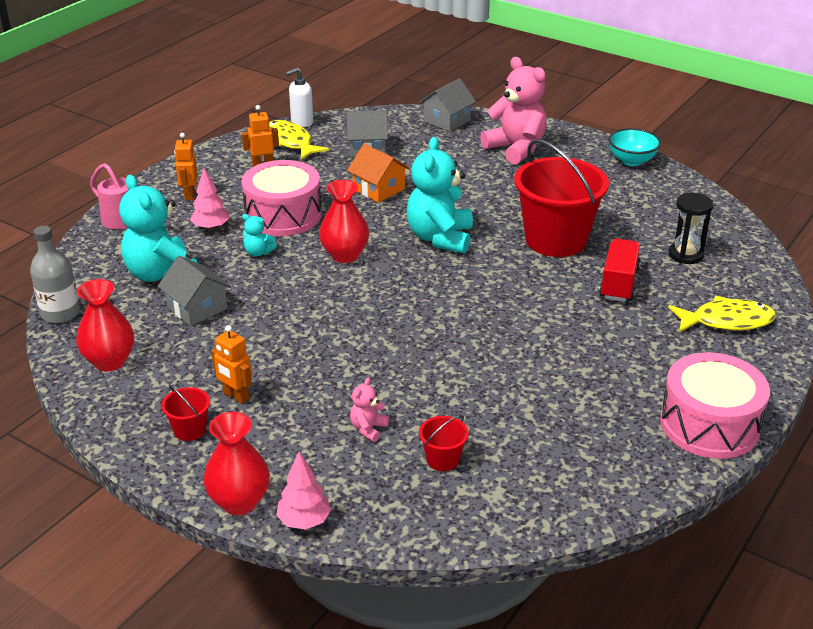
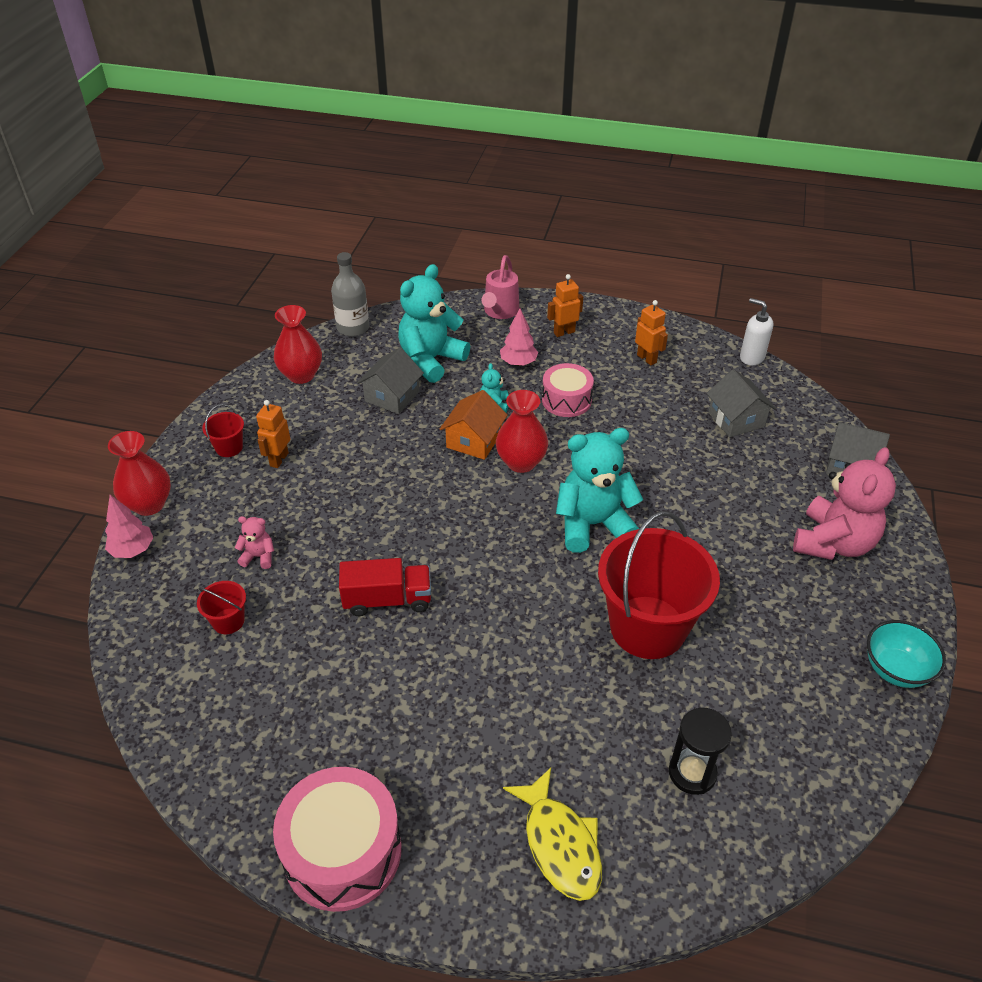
camera: 70 degrees right, 10 degrees up
pink drum [242,160,322,236] -> pink drum [542,363,594,417], size x0.63
yellow fish [269,120,329,160] -> none
orange house [347,144,410,203] -> orange house moved to [440,390,508,460]
red truck [599,239,641,302] -> red truck moved to [339,558,431,616]

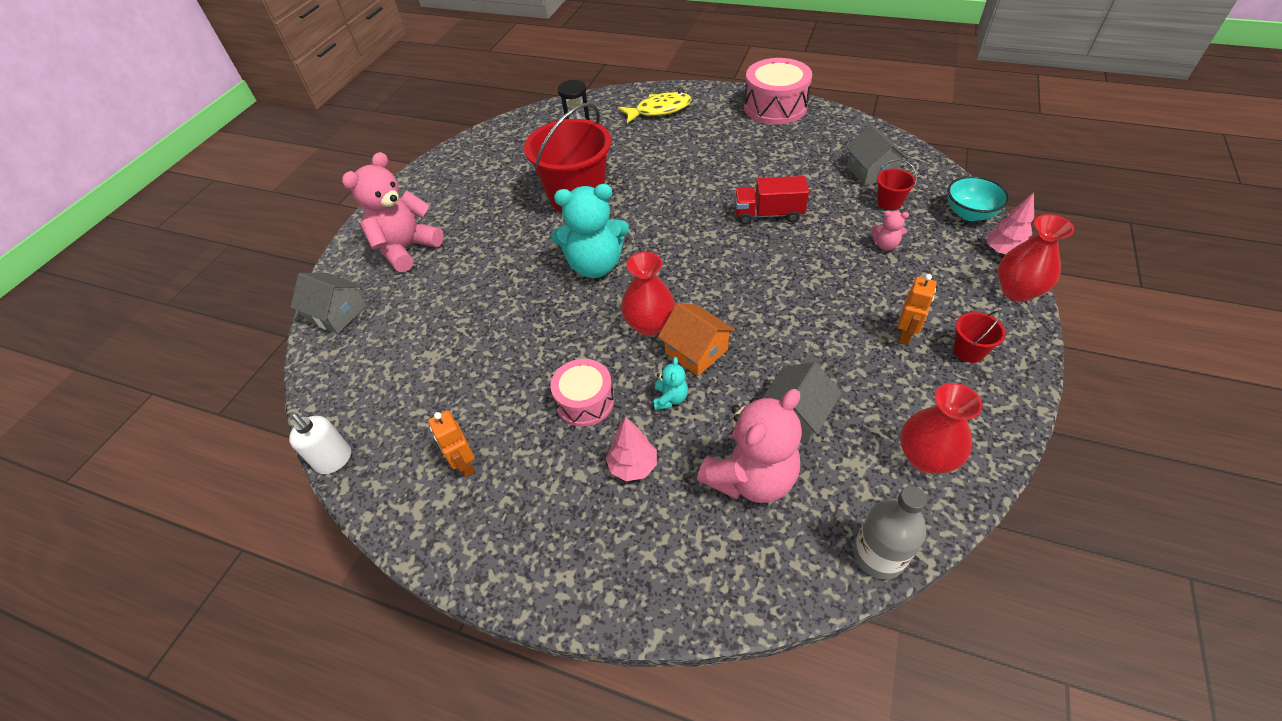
camera: 170 degrees left, 5 degrees up
turquoise teddy bear [398,264,470,383] -> pink teddy bear [697,389,802,503]
orange house [440,390,508,460] -> orange house turned 75 degrees counterclockwise [658,303,735,376]
pink watering can [481,255,519,319] -> none
yellow fish [503,768,602,901] -> yellow fish turned 90 degrees clockwise [618,92,692,123]
orange robot [547,274,583,337] -> none
grey house [707,369,776,437] -> grey house moved to [846,124,908,186]
turquoise bowl [867,620,946,688] -> turquoise bowl moved to [947,176,1009,221]

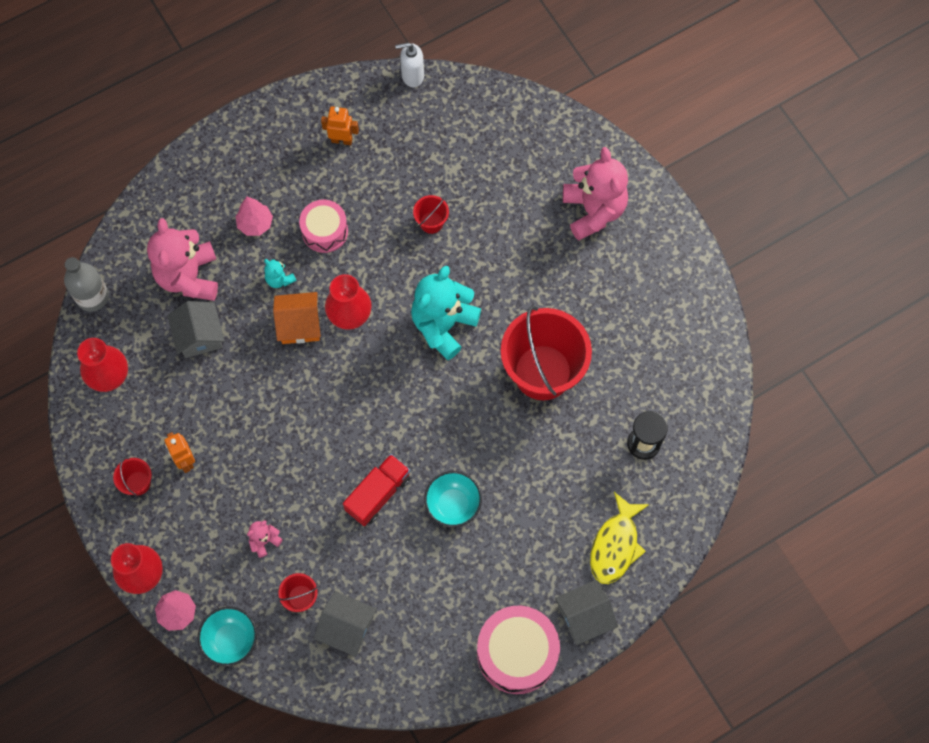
camera: 125 degrees right, 20 degrees up
grey house [291,273,366,334] -> grey house moved to [555,580,618,645]
none -> red bucket [413,195,449,234]
none -> turquoise bowl [424,471,482,527]

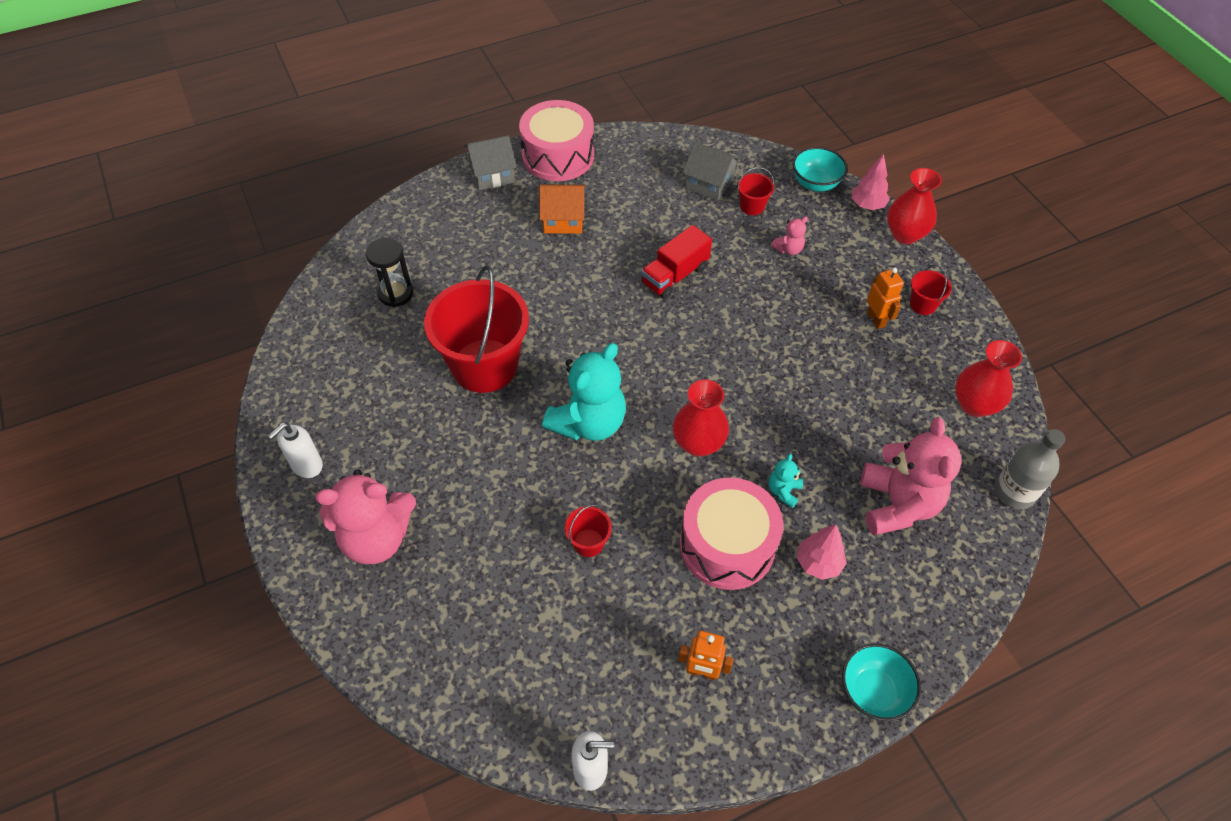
camera: 175 degrees left, 15 degrees down
grey house [167,301,224,358] -> none
turquoise teddy bear [264,259,297,288] -> turquoise teddy bear turned 120 degrees counterclockwise [769,454,803,508]
orange house [273,292,321,344] -> orange house moved to [539,184,585,234]
pink drum [299,200,348,253] -> pink drum [680,478,783,590], size x1.59
turquoise bowl [424,471,482,527] -> turquoise bowl moved to [842,643,921,721]
pink teddy bear [563,147,628,241] -> pink teddy bear turned 90 degrees counterclockwise [315,470,416,564]
yellow fish [590,492,650,584] -> none
none -> white soap dispenser [268,423,323,478]

